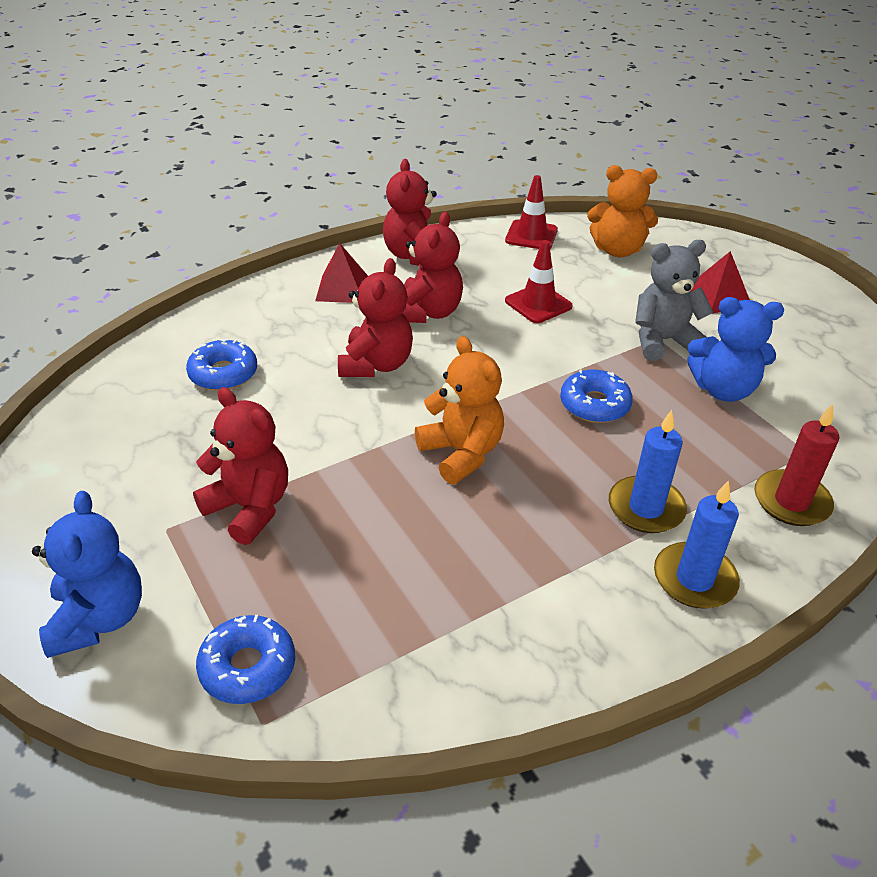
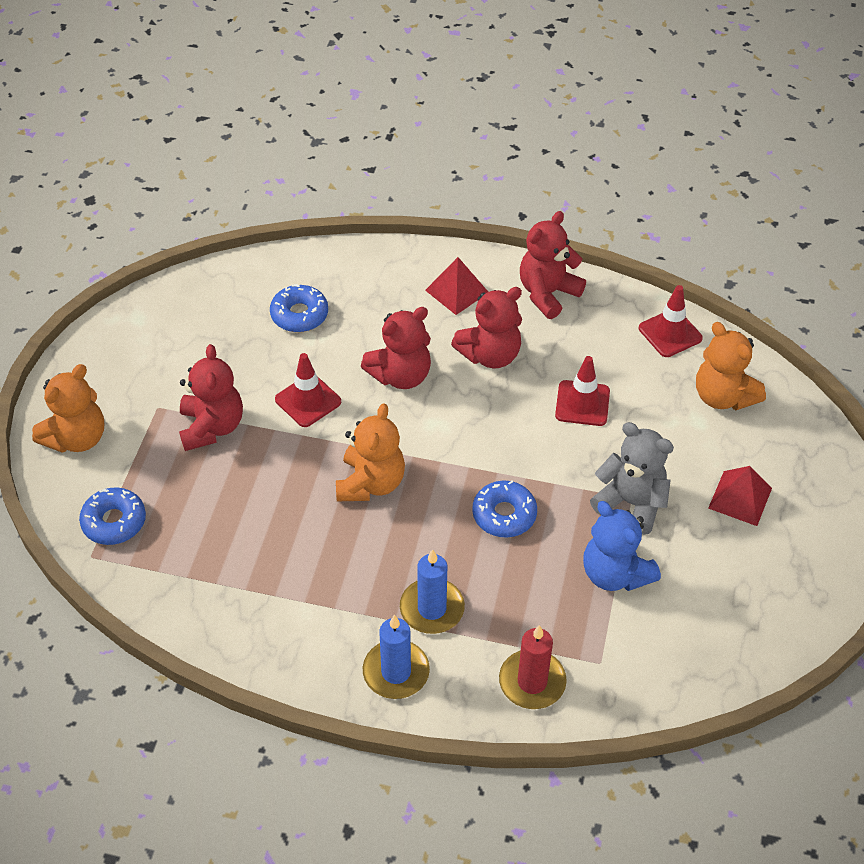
camera: 45 degrees right, 10 degrees up
blue teddy bear [32,491,142,658] -> orange teddy bear [32,364,104,453]
none -> red traffic cone [275,353,341,427]

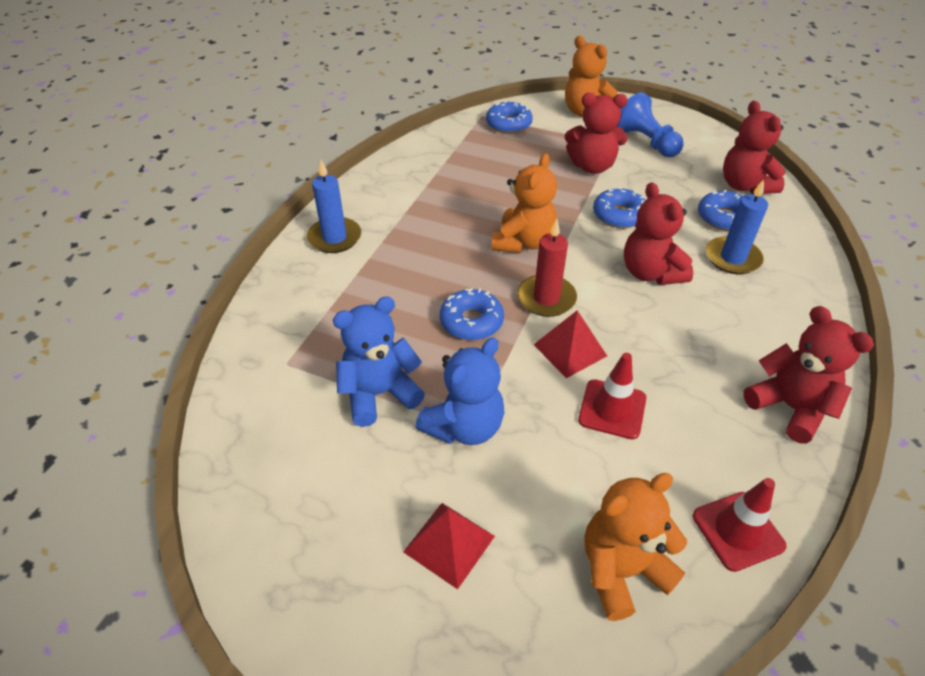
camera: 100 degrees right, 5 degrees down
red traffic cone [275,353,341,427] -> blue donut [593,187,645,228]
orange teddy bear [336,403,405,501] -> orange teddy bear turned 90 degrees counterclockwise [491,153,557,253]
blue candle [400,549,465,634] -> blue candle moved to [706,179,768,274]
red pyramid [425,257,488,315] -> red pyramid moved to [533,310,607,378]
red teddy bear [451,287,522,369] -> red teddy bear moved to [723,101,786,194]
red candle [499,625,567,709] -> red candle moved to [517,219,577,317]
grey teddy bear [590,422,674,535] -> blue teddy bear [415,337,504,445]
none -> blue pawn [616,92,684,157]

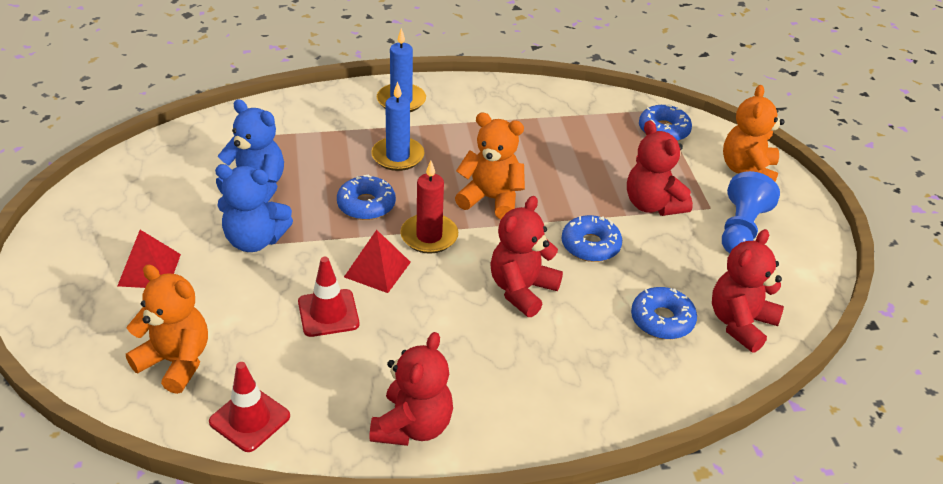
camera: 55 degrees right, 5 degrees down
orange teddy bear [491,153,557,253] -> orange teddy bear turned 150 degrees counterclockwise [455,112,525,220]
blue candle [706,179,768,274] -> blue candle moved to [371,82,425,171]

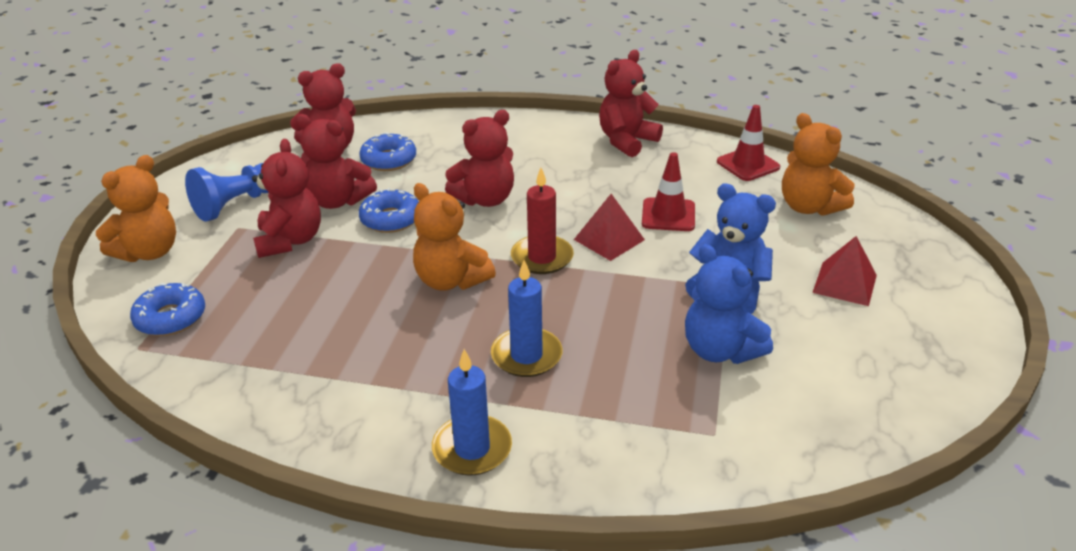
camera: 155 degrees left, 5 degrees down
blue donut [337,175,396,220] -> none
none -> red teddy bear [296,114,377,209]

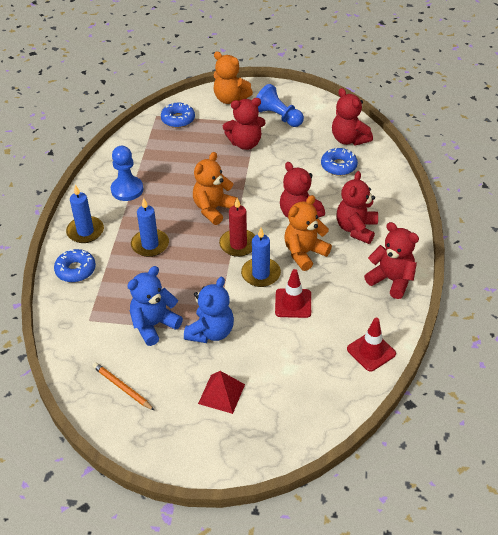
camera: 85 degrees right, 10 degrees up
red teddy bear [296,114,377,209] -> red teddy bear moved to [336,171,378,244]
blue donut [359,188,419,233] -> blue donut moved to [54,249,96,282]
red pyramid [574,194,645,261] -> blue candle [241,228,281,287]
orange teddy bear [782,113,855,216] -> orange teddy bear moved to [284,195,332,271]
none -> orange pencil [92,363,155,411]
none -> blue pawn [111,146,143,201]

